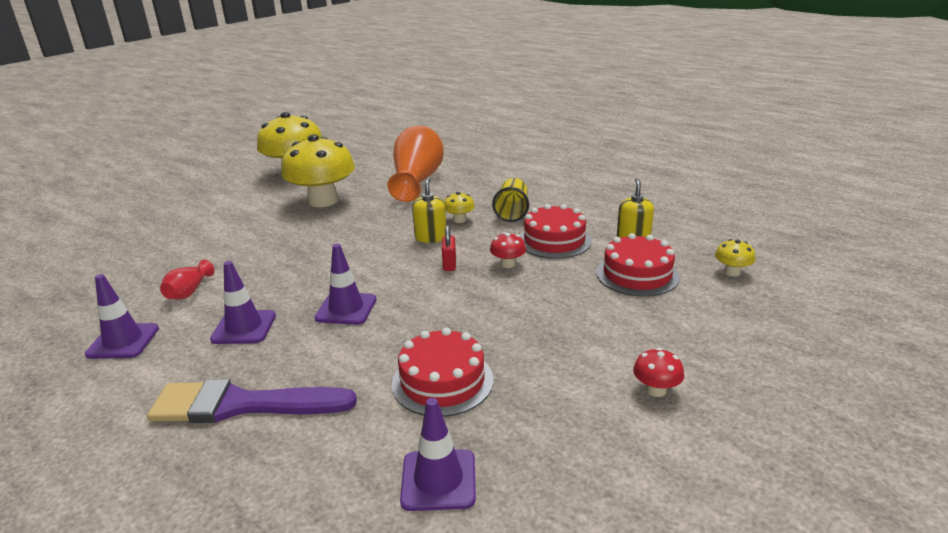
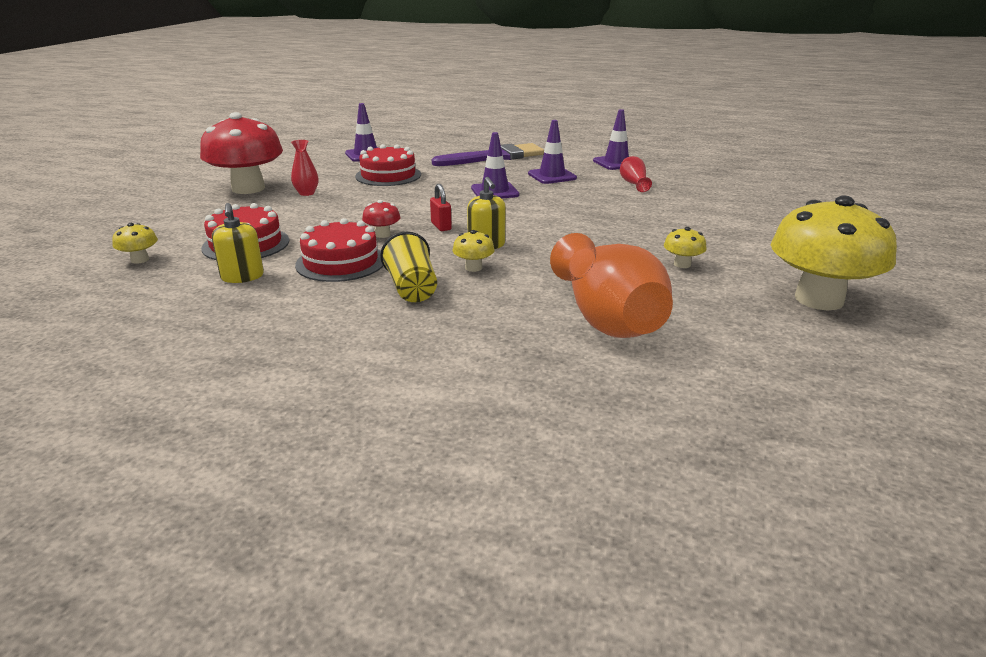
camera: 155 degrees right, 0 degrees up
yellow mushroom [281,134,355,207] -> yellow mushroom [664,227,707,268], size x0.41
red mushroom [633,348,684,397] -> red mushroom [200,112,283,194], size x2.43
none -> red vase [291,140,318,196]

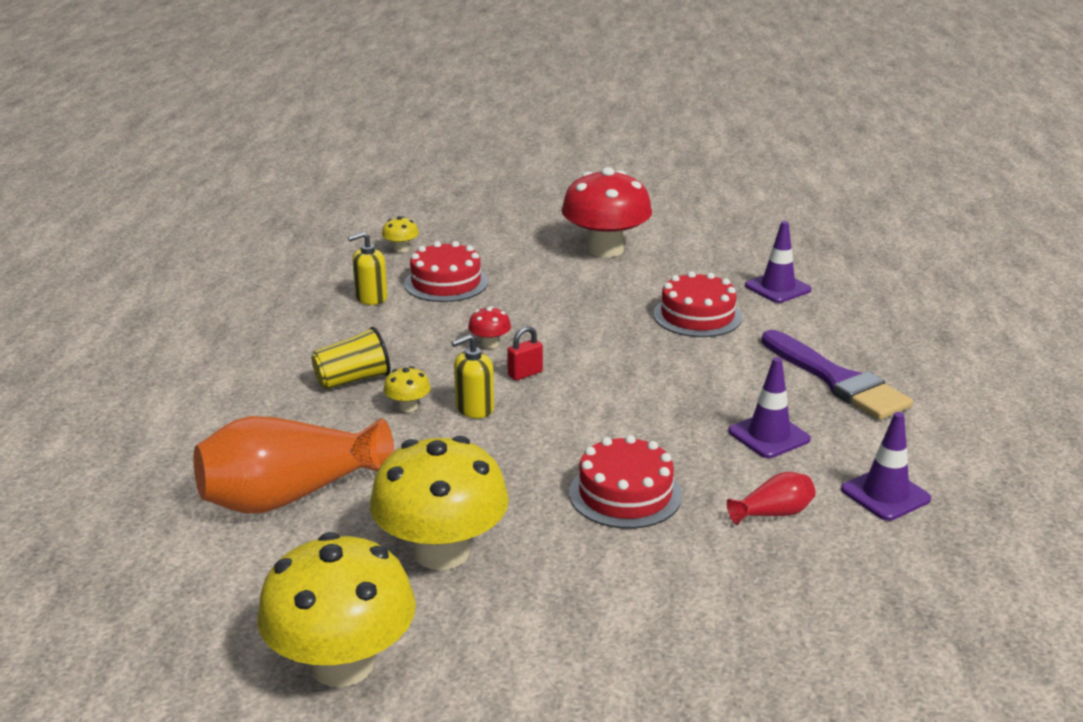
camera: 80 degrees right, 0 degrees up
red vase [291,140,318,196] -> none
red cake [295,218,383,282] -> red cake moved to [569,435,682,529]
purple traffic cone [471,132,519,198] -> none
yellow mushroom [664,227,707,268] -> yellow mushroom [370,436,509,570], size x2.43

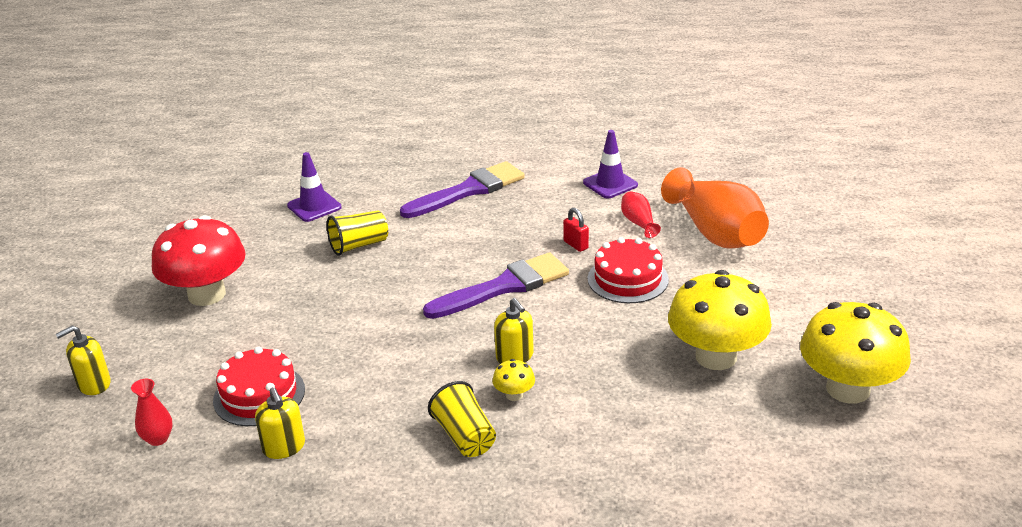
camera: 90 degrees left, 5 degrees up
orange vase [194,416,395,514] -> orange vase moved to [661,167,769,249]
yellow mushroom [382,216,419,253] -> red vase [131,379,173,446]
red mushroom [468,306,511,349] -> none
red padlock [507,326,543,380] -> red padlock moved to [563,208,589,252]
red cake [653,271,742,337] -> yellow cup [327,210,388,256]
purple traffic cone [728,357,811,458] -> none
none -> yellow soap dispenser [56,326,111,395]
none -> purple brush [423,252,569,319]

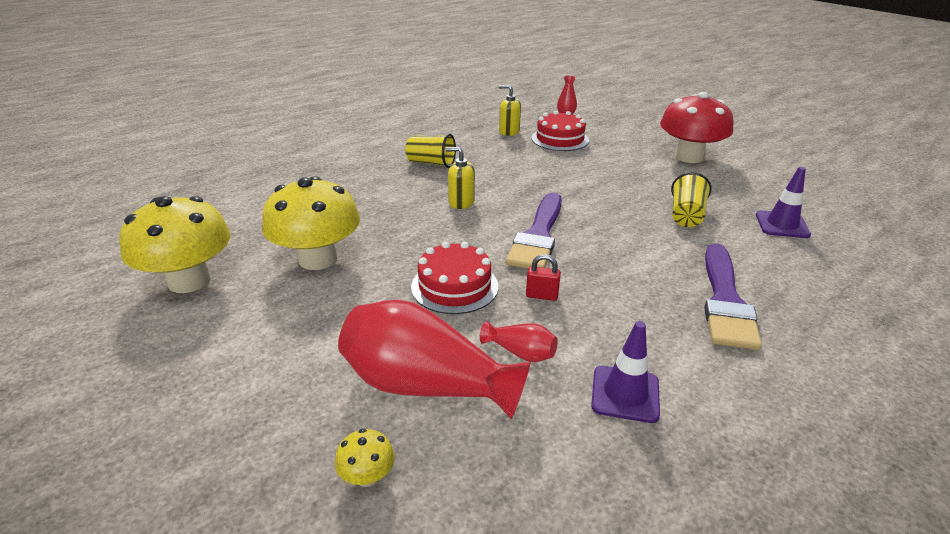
camera: 135 degrees right, 0 degrees up
yellow soap dispenser [56,326,111,395] -> none
yellow mushroom [492,359,535,401] -> yellow mushroom moved to [335,428,395,487]
orange vase [661,167,769,249] -> red vase [338,300,531,420]

